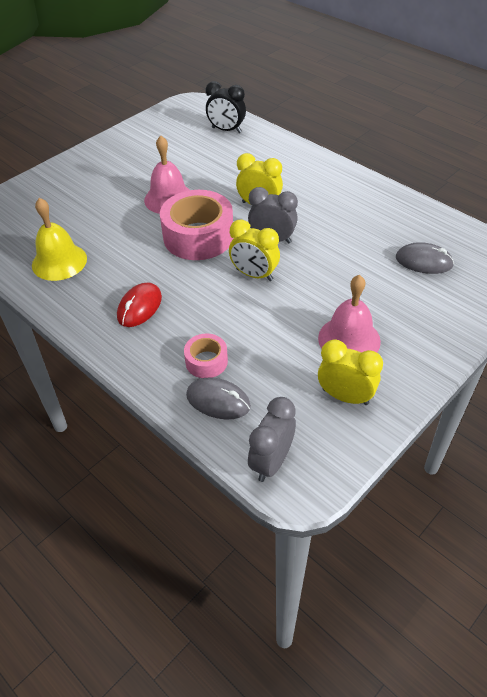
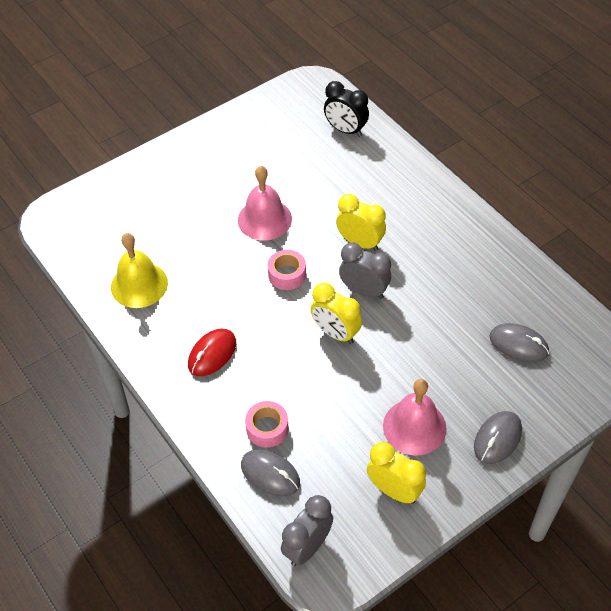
camera: 10 degrees right, 5 degrees up
pink tape [160,190,233,260] -> pink tape [268,250,306,290], size x0.50
none -> grey mouse [474,411,522,464]

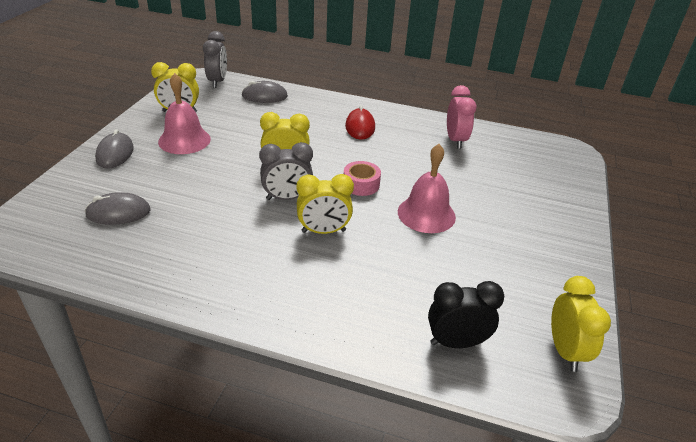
camera: 140 degrees right, 15 degrees down
yellow bell [111,233,168,308] -> pink clock [447,85,477,149]
pink tape [245,401,289,448] -> none
none -> yellow clock [551,276,611,372]

